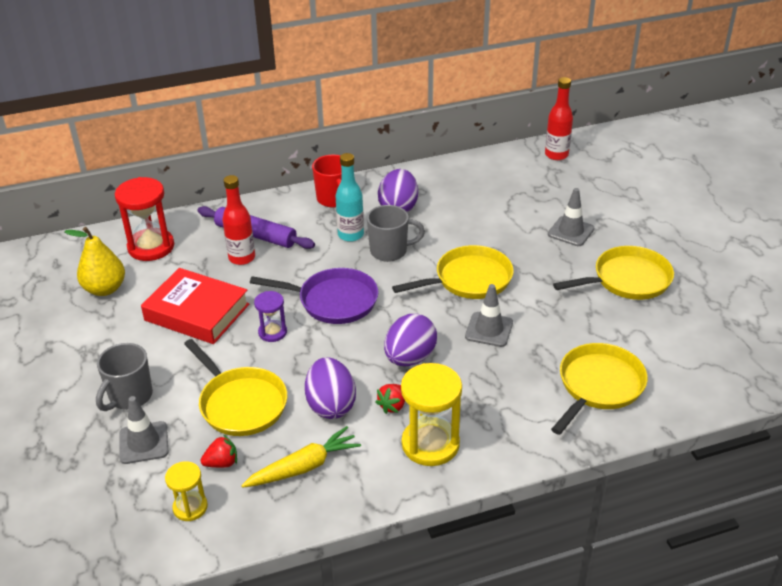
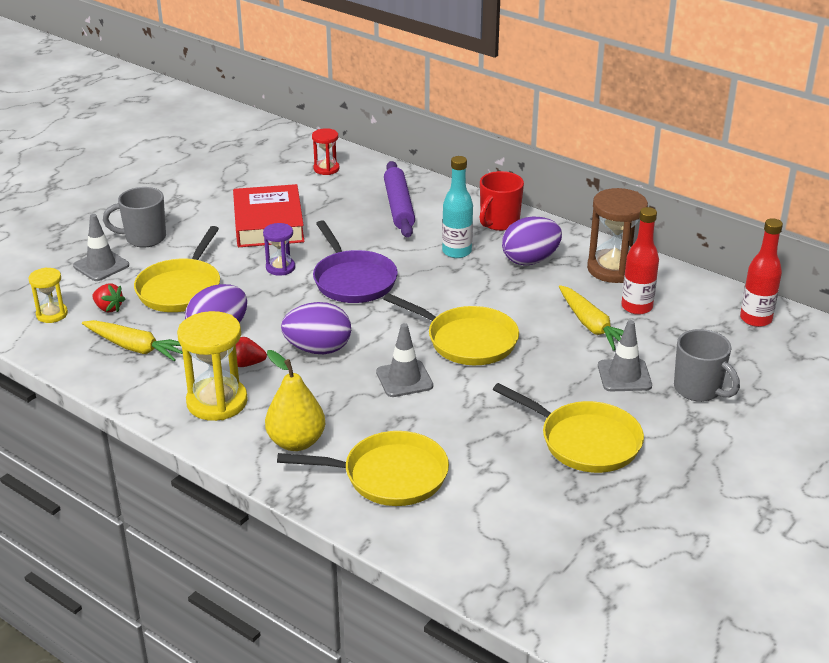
camera: 55 degrees right, 5 degrees down
yellow pear [64,227,125,296] -> yellow pear moved to [265,350,325,451]
red hourglass [115,177,174,261] -> red hourglass [312,128,340,175], size x0.56
red bottle [222,175,255,265] -> red bottle moved to [621,207,659,315]
grey mug [367,205,425,262] -> grey mug moved to [674,329,740,402]
none -> yellow carrot [559,285,638,351]
none -> brown hourglass [587,188,648,283]

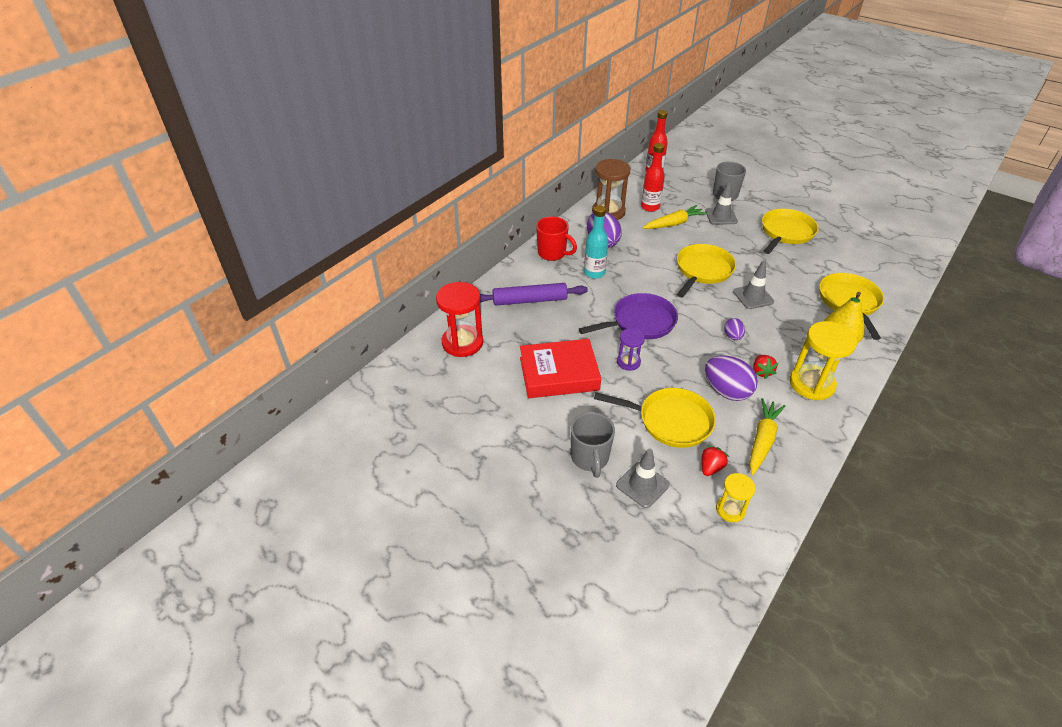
camera: 90 degrees left, 10 degrees up
purple egg [281,302,351,354] -> purple egg [724,318,745,340], size x0.53
red hourglass [312,128,340,175] -> red hourglass [436,282,483,357], size x1.79

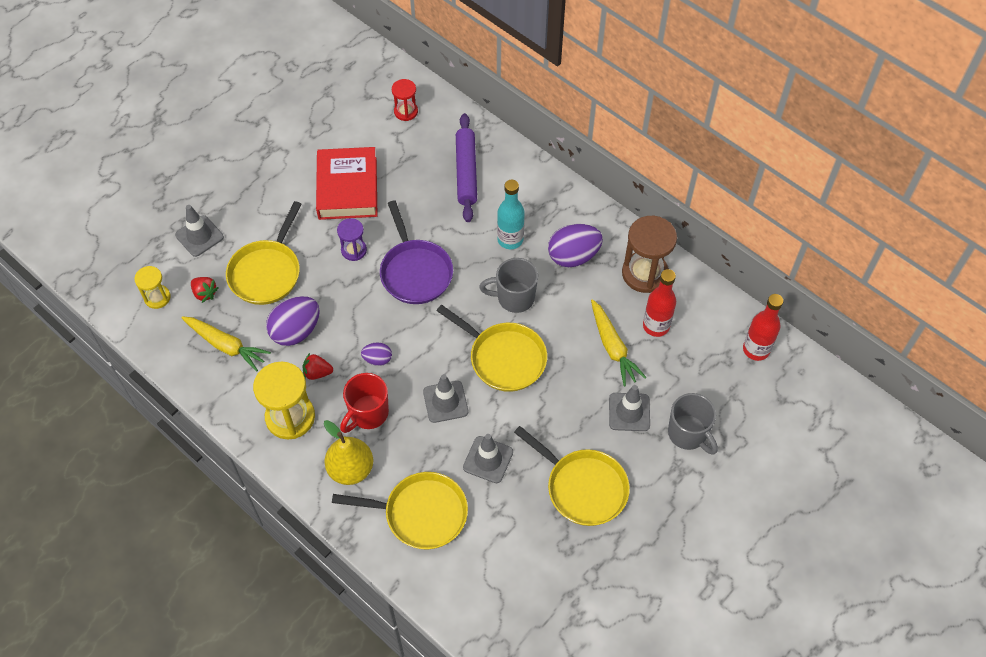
camera: 95 degrees right, 15 degrees up
red hourglass [436,282,483,357] -> red hourglass [392,79,418,121], size x0.56
red mug [536,217,577,261] -> red mug moved to [340,373,389,433]
grey mug [571,412,615,478] -> grey mug moved to [479,258,538,313]
none -> grey traffic cone [463,434,513,483]

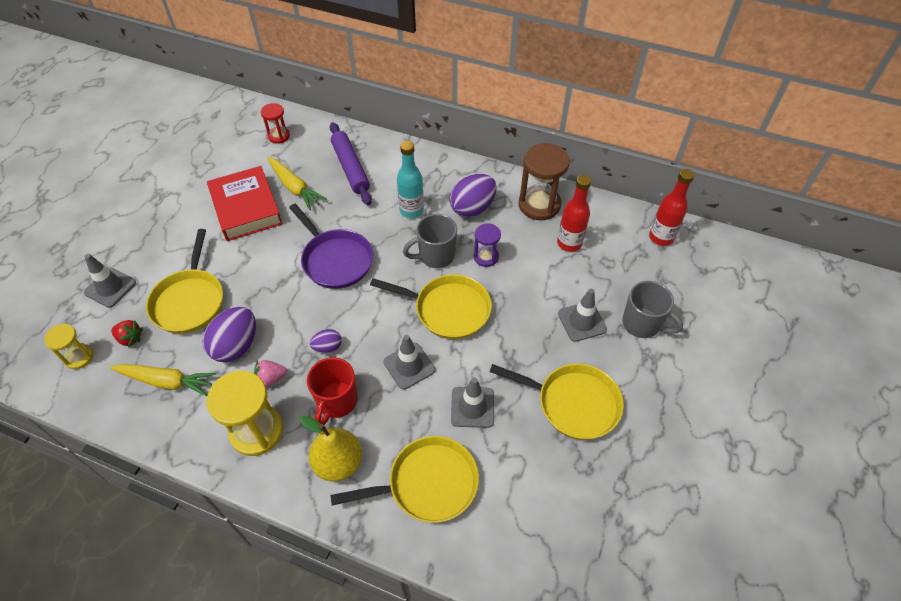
camera: 20 degrees left, 5 degrees down
red strawberry [303,353,333,380] -> pink strawberry [254,360,287,387]
purple hourglass [337,218,367,261] -> purple hourglass moved to [474,223,501,267]
yellow carrot [591,299,646,386] -> yellow carrot moved to [267,157,327,210]

